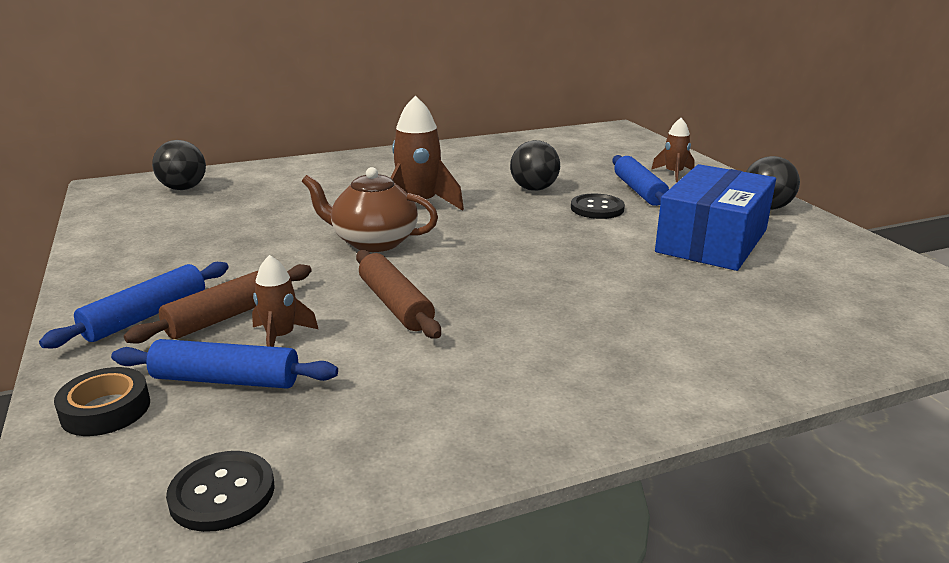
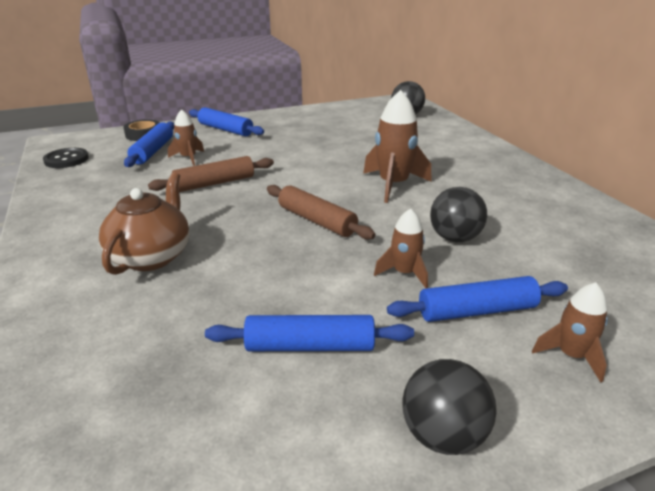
camera: 90 degrees right, 5 degrees up
brown rolling pin [124,264,312,344] -> brown rolling pin moved to [267,185,376,240]
brown teapot [301,167,438,252] -> brown teapot moved to [99,172,189,275]
black button [571,194,625,219] -> brown rocket [374,208,428,289]
blue box [655,164,776,271] -> blue rolling pin [205,315,414,351]

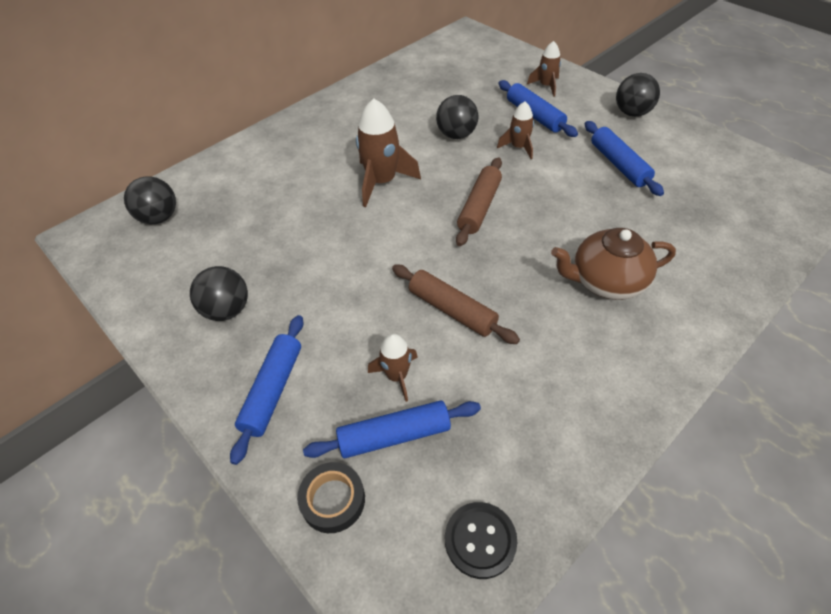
camera: 110 degrees left, 20 degrees up
none -> black ball [190,266,248,321]

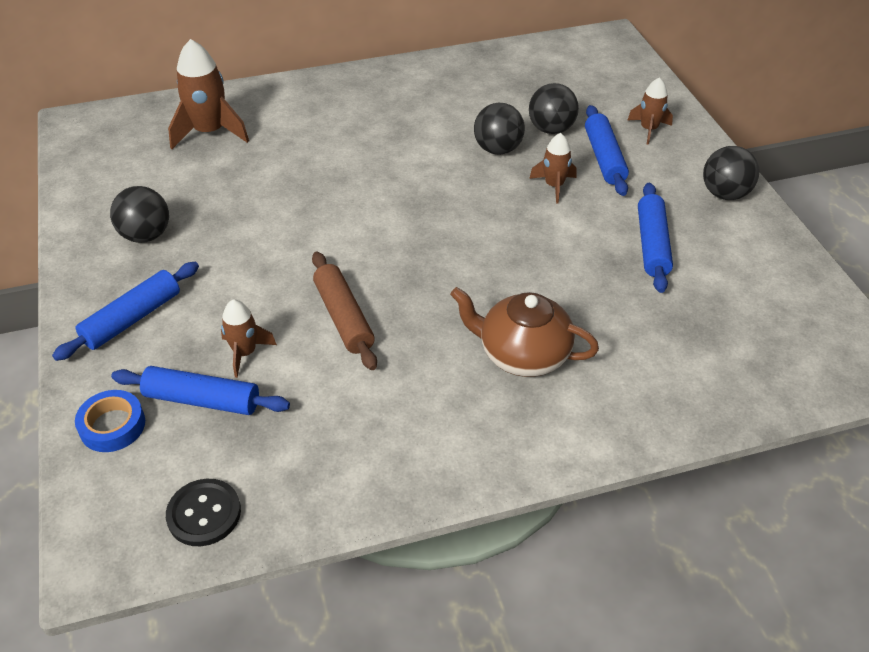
camera: 25 degrees right, 5 degrees down
black ball [124,176,176,224] -> black ball moved to [529,83,579,134]
black tape [297,462,365,533] -> blue tape [75,390,145,452]
brown rocket [356,98,421,207] -> brown rocket moved to [168,39,249,149]
brown rolling pin [456,157,502,246] -> none

